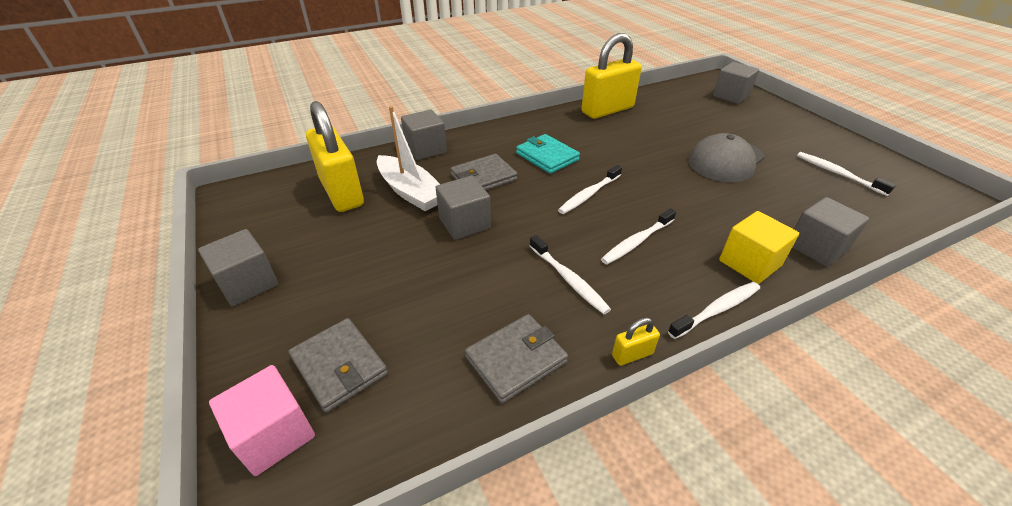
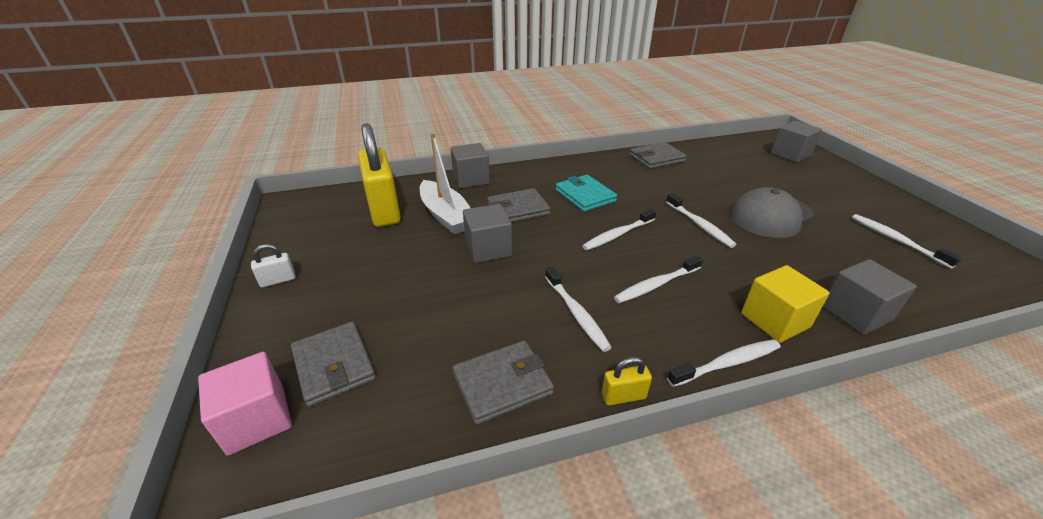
camera: 10 degrees right, 5 degrees down
grey cube [198,229,278,307] -> white padlock [251,244,296,288]
yellow padlock [581,33,642,119] -> grey wallet [630,142,687,169]
none -> white toothbrush [666,193,737,248]

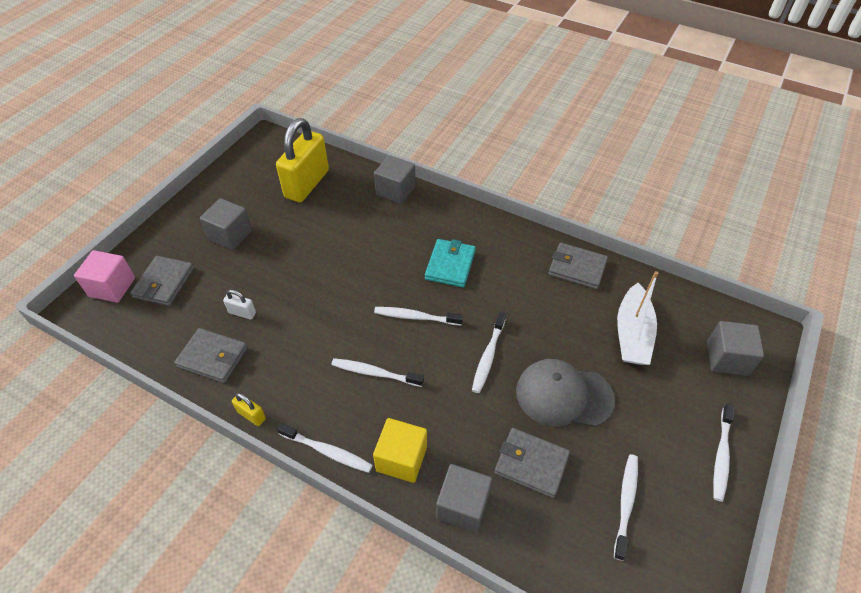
camera: 45 degrees right, 15 degrees up
white padlock [251,244,296,288] -> white padlock moved to [223,289,256,319]
white boat [420,133,470,235] -> white boat moved to [617,271,658,365]
grey cube [463,204,512,263] -> grey cube moved to [200,198,252,250]
grey wallet [487,188,551,223] -> grey wallet moved to [494,428,570,498]
white toothbrush [545,266,612,352] -> white toothbrush moved to [713,403,735,502]

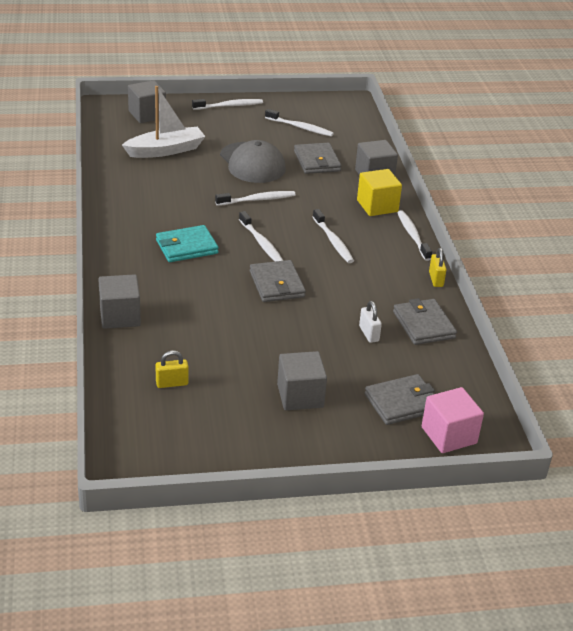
camera: 130 degrees left, 15 degrees down
yellow padlock [276,118,329,202] -> yellow padlock [156,350,189,388], size x0.41
grey wallet [548,243,608,289] -> grey wallet moved to [250,260,306,302]
white toothbrush [614,454,638,561] -> white toothbrush turned 135 degrees counterclockwise [265,109,334,137]

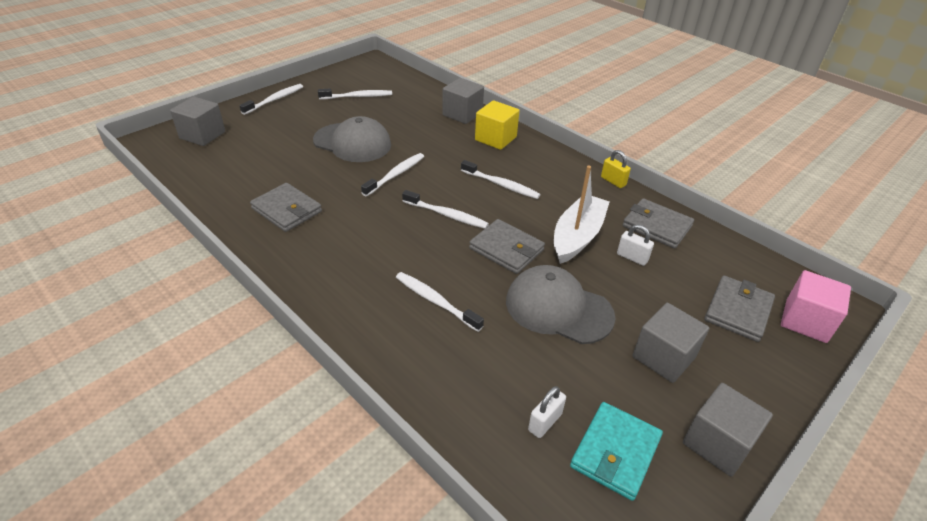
camera: 35 degrees left, 5 degrees up
grey cube [98,274,141,329] -> grey cube moved to [683,383,773,477]
white boat [122,86,206,158] -> white boat moved to [554,166,609,264]
turquoise wallet [156,225,219,262] -> turquoise wallet moved to [570,402,663,501]
yellow padlock [156,350,189,388] -> white padlock [528,386,566,438]
grey wallet [294,143,342,174] -> grey wallet moved to [250,183,322,232]
white toothbrush [397,210,432,261] -> white toothbrush moved to [396,272,484,332]
none -> grey cap [506,265,615,344]

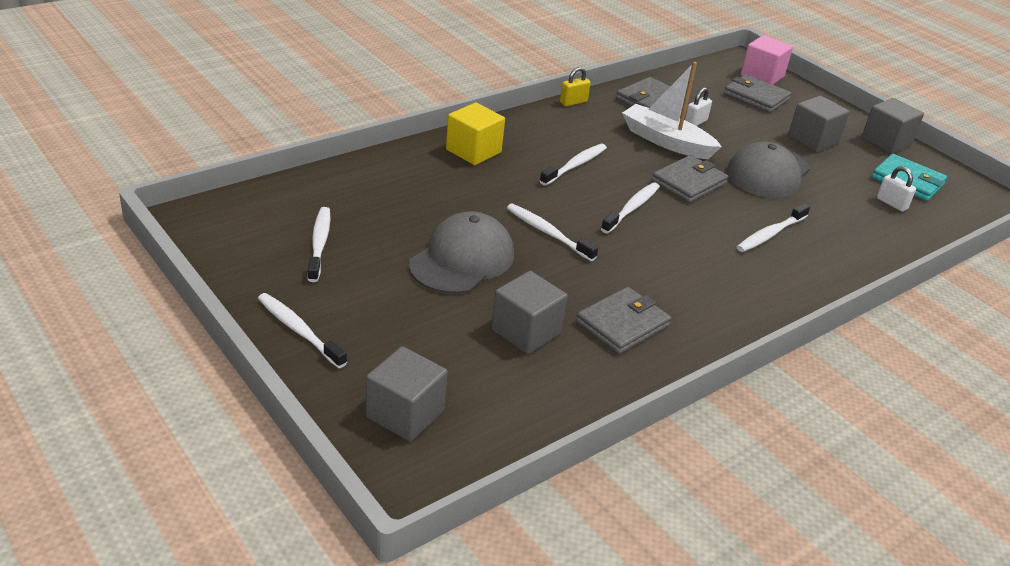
camera: 85 degrees left, 5 degrees down
grey cube [442,78,484,124] -> grey cube moved to [491,271,568,354]

